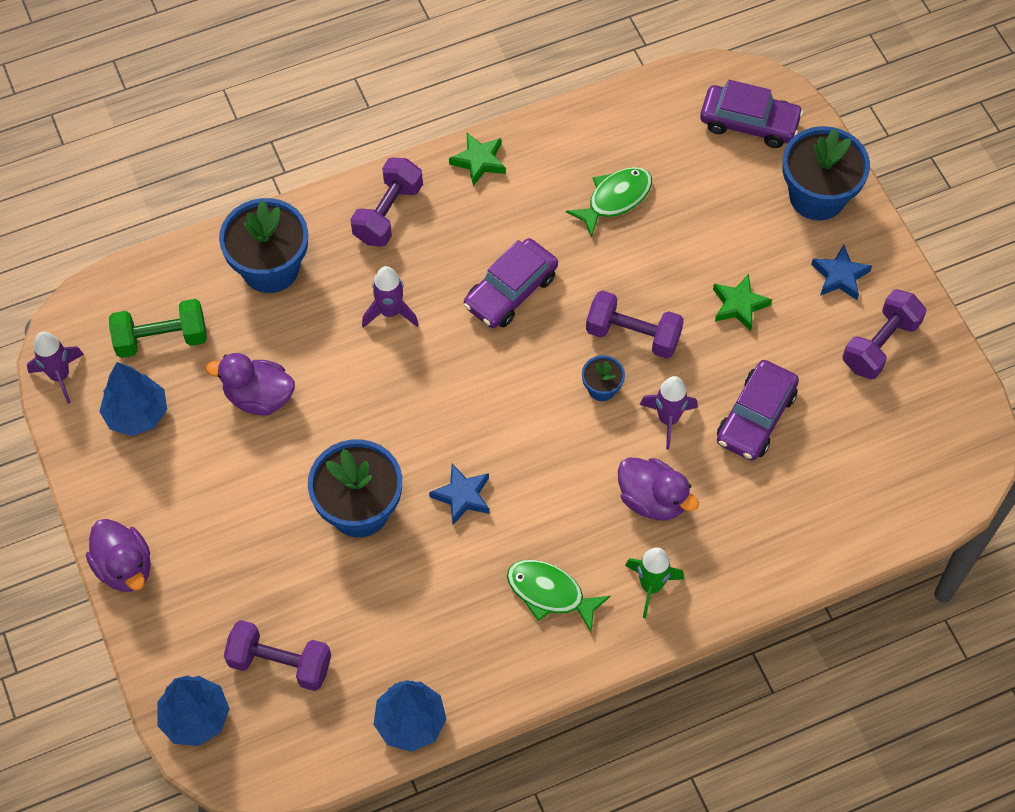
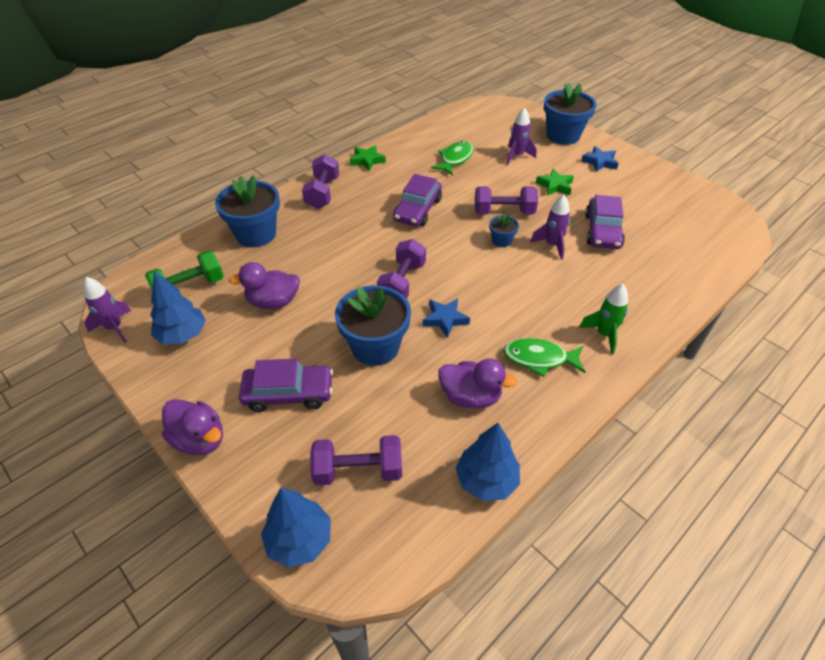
camera: 20 degrees left, 15 degrees down
purple rocket [362,266,419,328] -> purple rocket moved to [506,107,536,165]
purple duck [618,458,699,520] -> purple duck moved to [438,358,517,408]
purple car [700,80,804,148] -> purple car moved to [239,358,333,412]
purple dumbbell [842,289,926,379] -> purple dumbbell moved to [377,239,426,299]

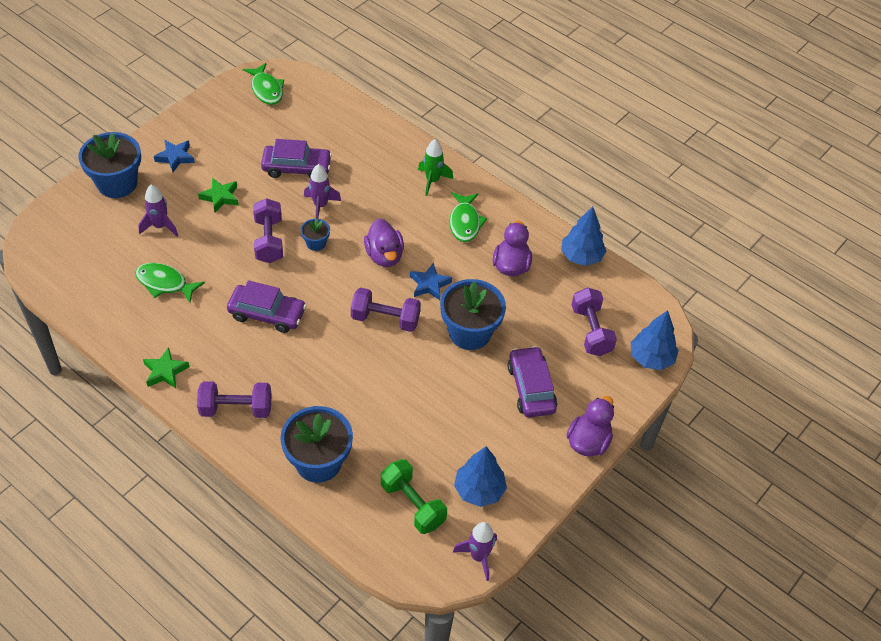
camera: 100 degrees left, 5 degrees up
purple duck [229,262,300,309] -> purple duck moved to [364,219,404,267]
none -> green fish [243,63,284,105]

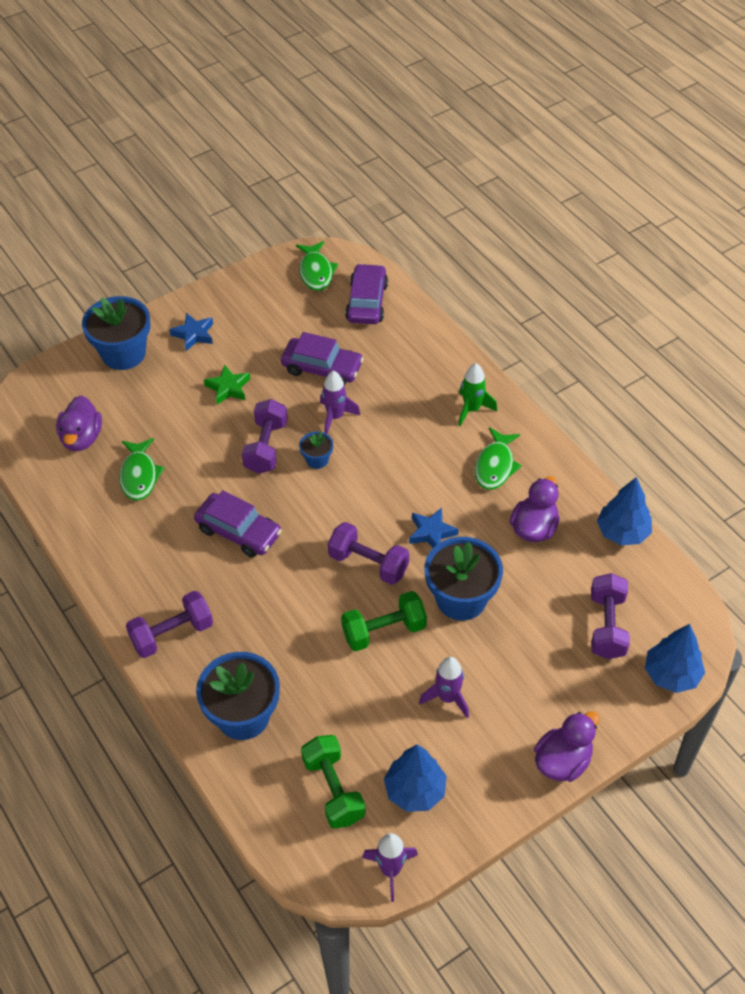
camera: 20 degrees right, 0 degrees up
green fish [135,263,205,303] -> green fish turned 135 degrees counterclockwise [119,438,165,501]
purple rocket [138,185,178,236] -> purple rocket moved to [419,657,469,718]
green star [143,347,189,388] -> none
purple dumbbell [197,381,272,418] -> purple dumbbell turned 45 degrees counterclockwise [126,591,213,658]
purple duck [364,219,404,267] -> purple duck moved to [56,395,102,451]
purple car [508,346,557,417] -> purple car moved to [345,264,388,324]
none -> green dumbbell [341,591,427,651]

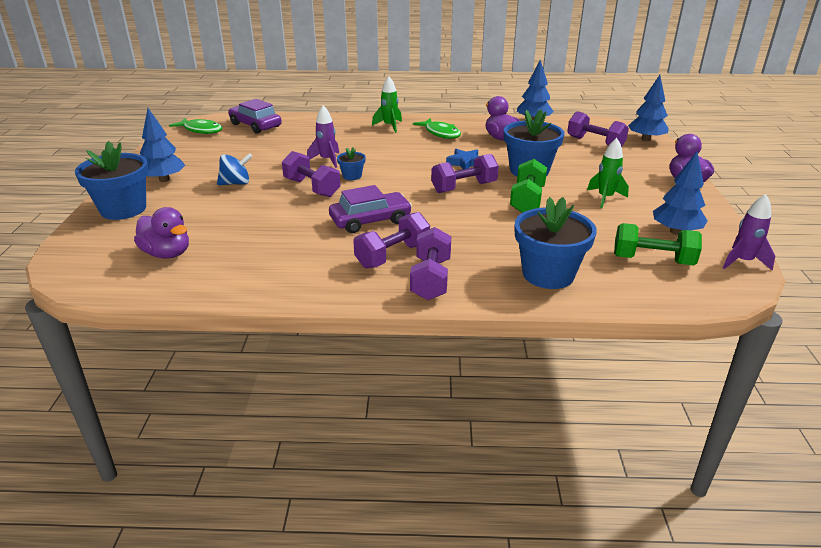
camera: 55 degrees left, 20 degrees down
green fish [119,438,165,501] -> none
blue star [169,313,213,351] -> blue tree [140,108,185,182]
green star [204,365,250,405] -> blue spinning top [217,153,253,185]
purple car [281,332,364,385] -> none
purple rocket [419,657,469,718] -> green rocket [587,138,629,208]
none -> purple dumbbell [353,212,430,268]

